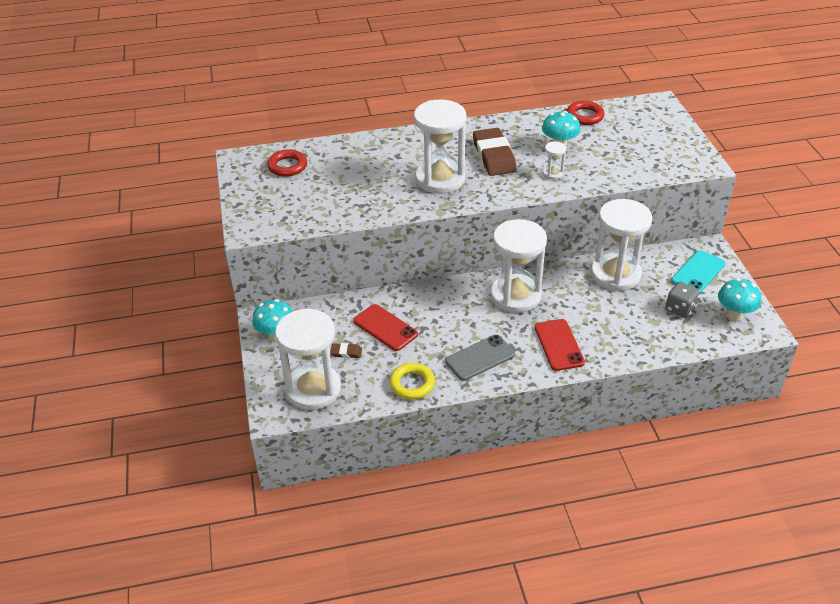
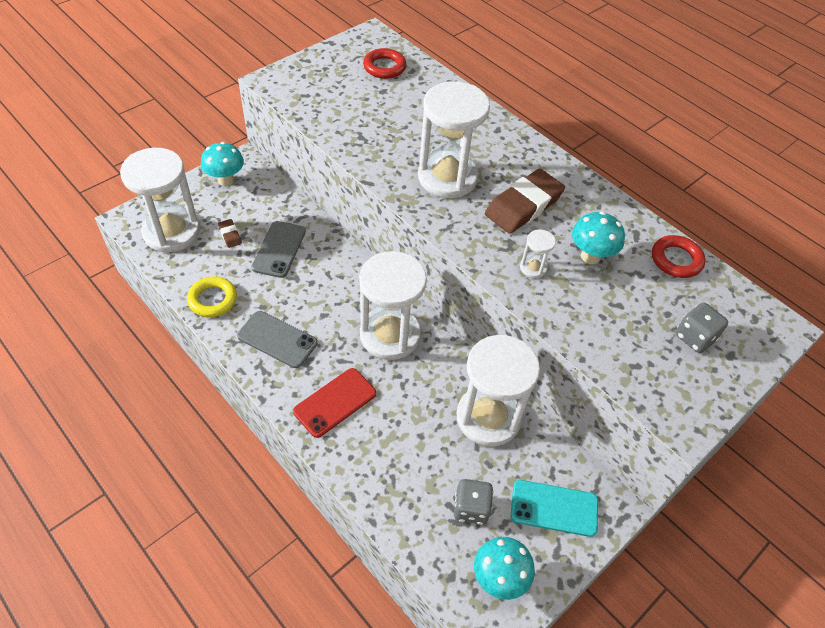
camera: 55 degrees right, 10 degrees up
red phone [353,304,418,351] -> grey phone [251,221,306,278]
none -> grey dice [676,303,728,353]

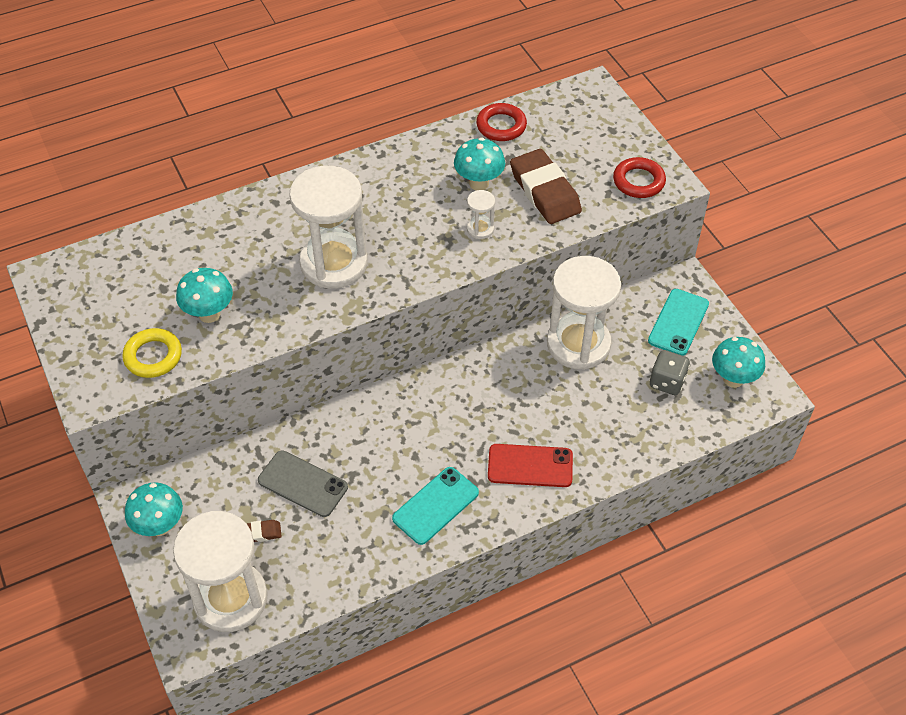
camera: 70 degrees left, 0 degrees up
yellow ring [187,276,237,317] -> yellow ring moved to [122,328,182,378]
grey phone [237,311,317,368] -> turquoise phone [392,467,479,545]
red phone [293,368,376,438] -> red phone turned 60 degrees counterclockwise [488,444,573,487]
white hourglass [359,251,427,360] -> none
red ring [363,48,406,79] -> red ring moved to [613,157,666,198]
brown eraser [485,169,565,234] -> brown eraser moved to [510,149,582,224]
grey dice [676,303,728,353] -> none
none -> turquoise mushroom [176,268,233,323]

